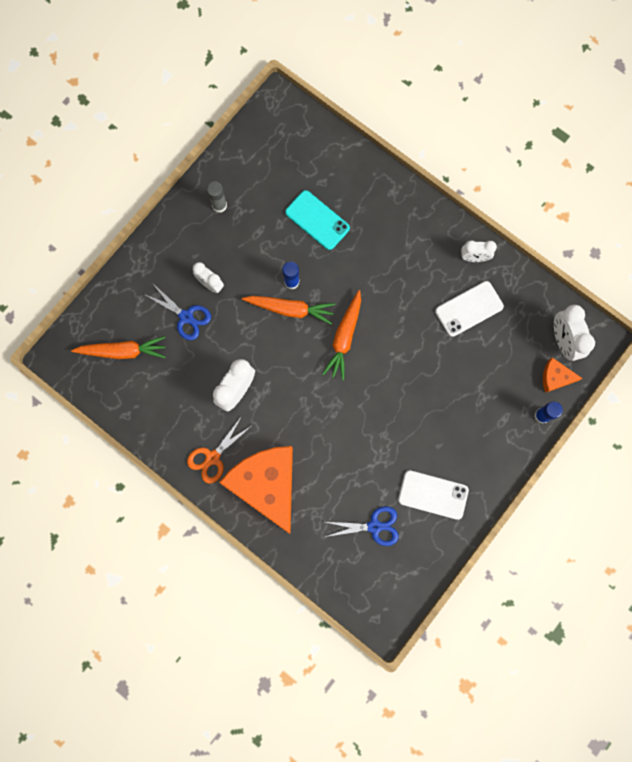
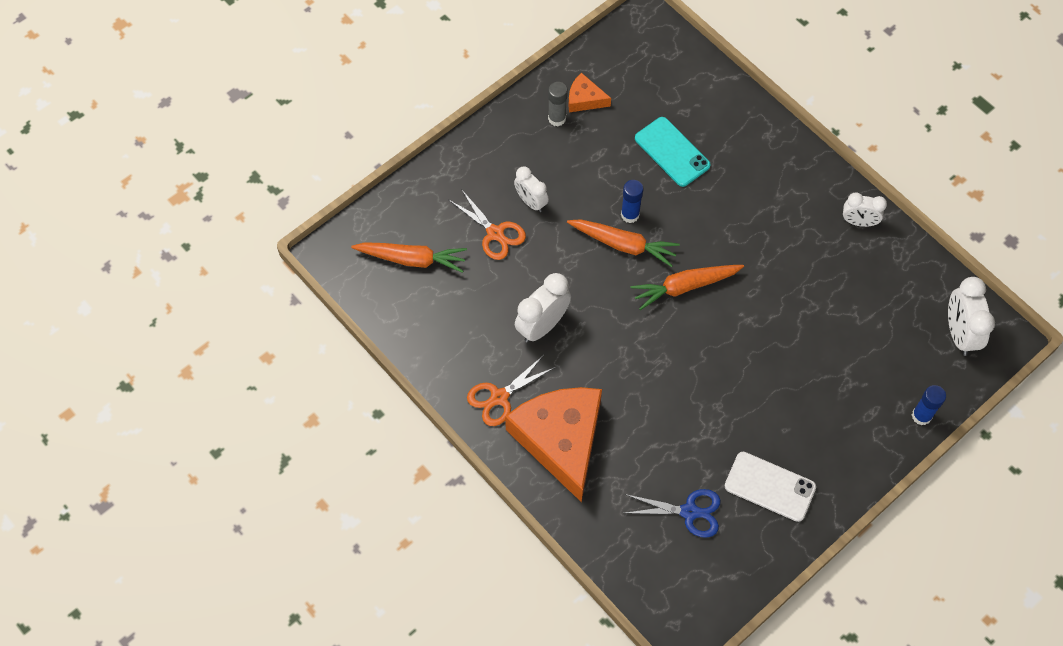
camera: 10 degrees right, 15 degrees down
blue scissors [144,284,211,340] -> orange scissors [449,189,526,260]
orange carrot [323,290,361,381] -> orange carrot turned 45 degrees clockwise [631,265,744,310]
white phone [435,281,504,337] -> none
orange cheese [543,358,583,393] -> orange cheese moved to [568,73,611,112]

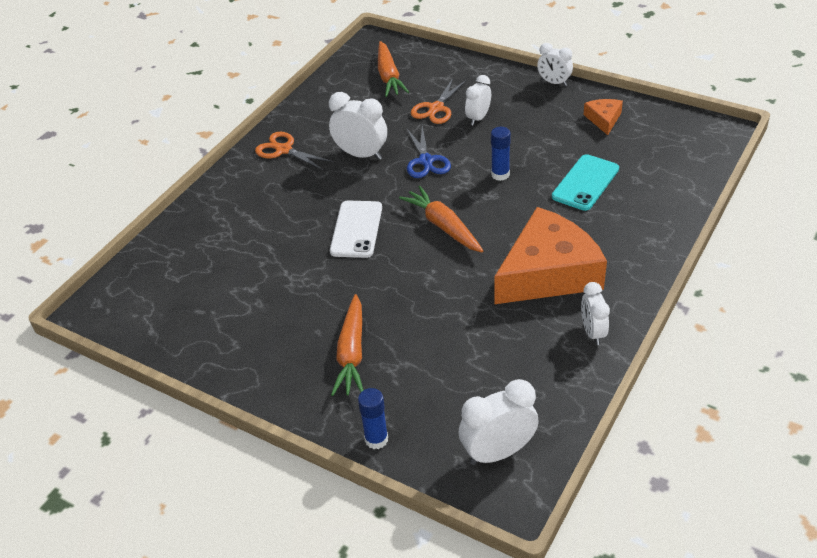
camera: 75 degrees right, 20 degrees down
orange cheese [505,387,602,503] -> orange cheese moved to [494,207,607,304]
grey glue stick [548,82,568,126] -> none
orange carrot [567,219,680,267] -> orange carrot moved to [331,294,363,396]
blue scissors [625,489,721,538] -> blue scissors moved to [407,126,451,178]
white phone [725,452,816,522] -> white phone moved to [330,201,382,258]
none -> white clock [537,43,573,86]

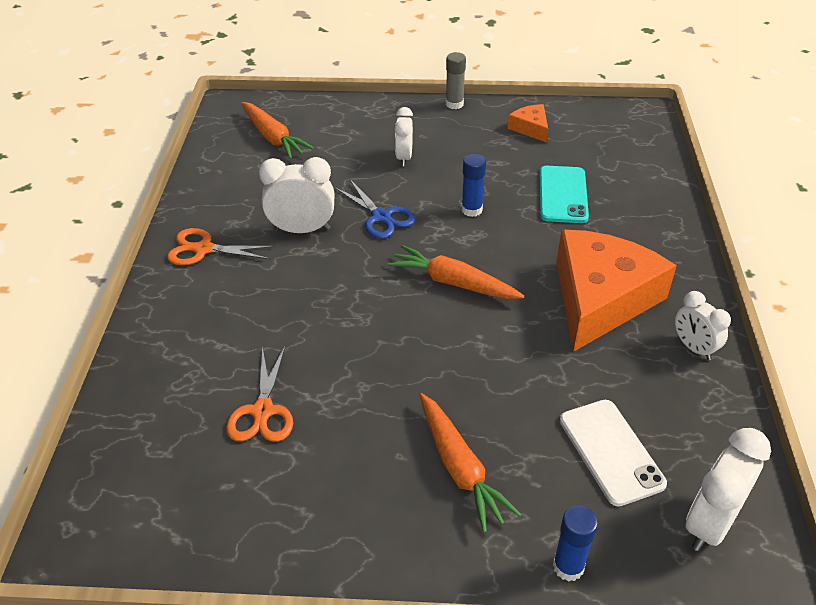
camera: 30 degrees left, 0 degrees up
white phone [330,201,382,258] -> white phone moved to [560,400,667,507]
orange scissors [411,78,467,124] -> orange scissors moved to [226,346,293,442]
white clock [537,43,573,86] -> grey glue stick [446,52,466,109]

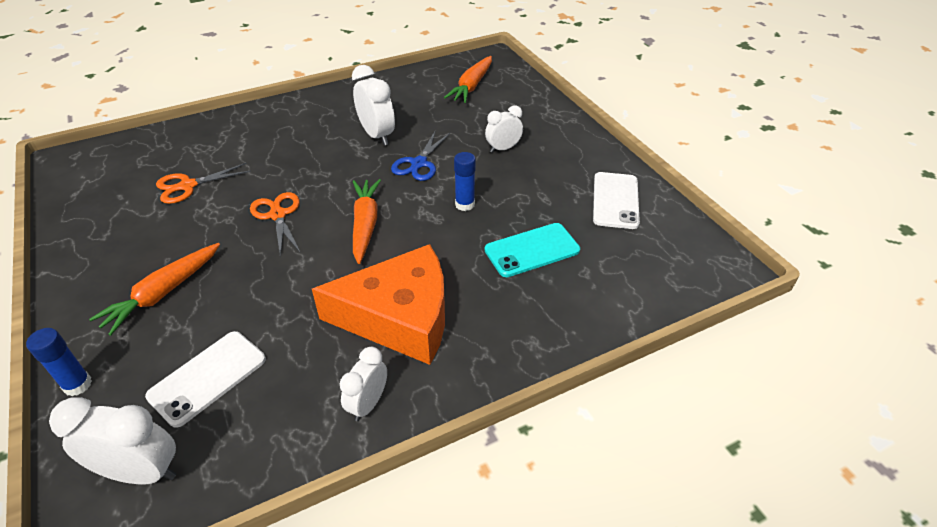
camera: 60 degrees right, 0 degrees up
orange scissors [167,228,275,265] -> orange scissors moved to [250,192,301,257]
grey glue stick [446,52,466,109] -> none
orange cheese [508,104,548,143] -> white phone [593,172,640,229]

